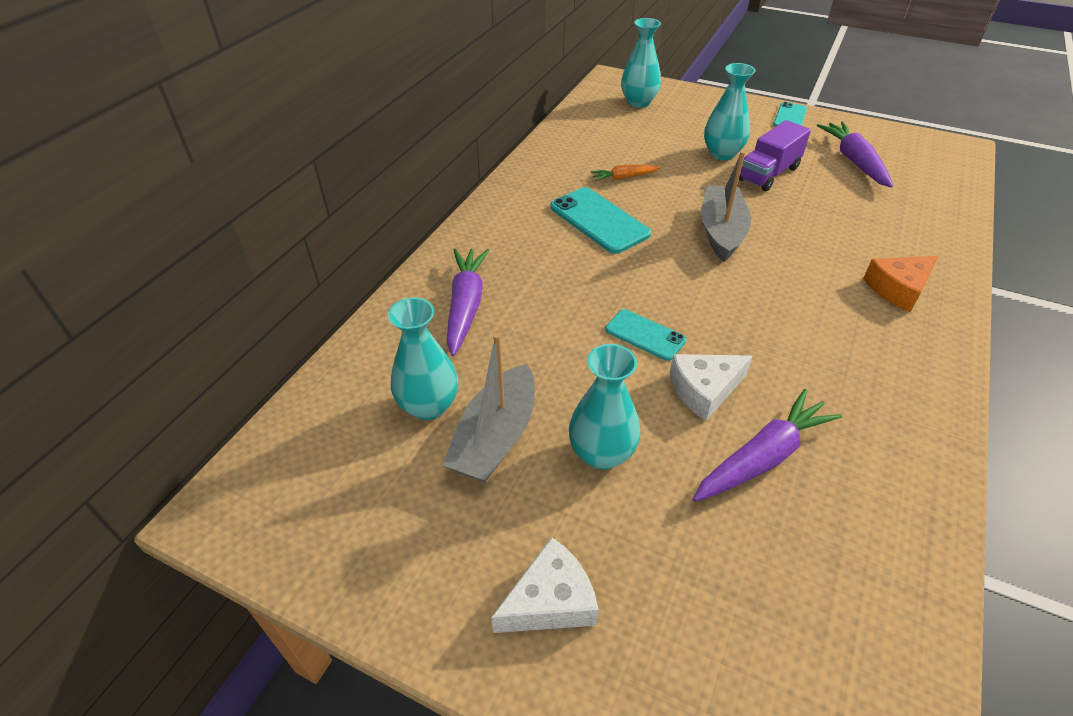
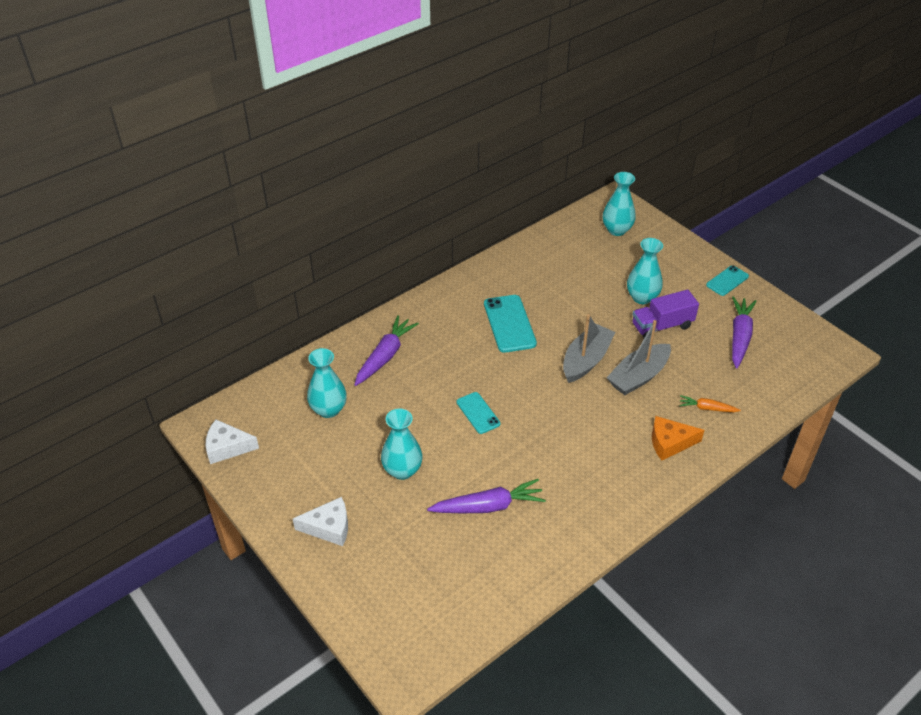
camera: 25 degrees right, 0 degrees up
grey boat [443,333,535,482] -> grey boat moved to [606,320,671,395]
orange carrot [591,165,660,181] -> orange carrot moved to [679,395,741,412]
white cheese [669,354,753,421] -> white cheese moved to [206,420,259,464]

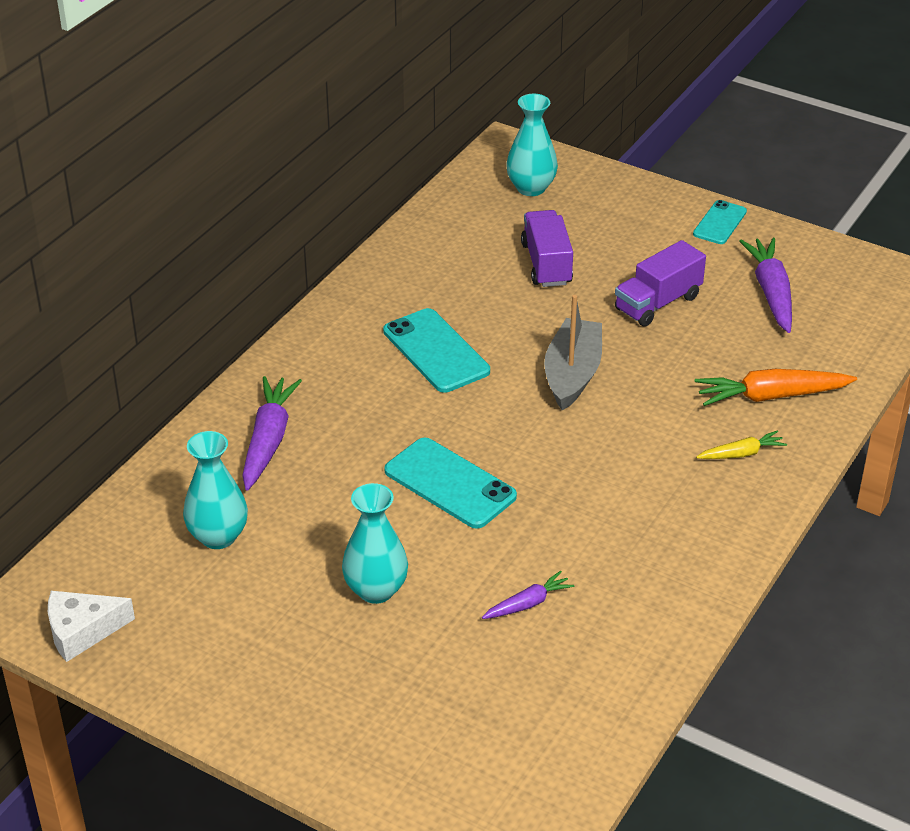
camera: 20 degrees left, 5 degrees down
white cheese [293,497,348,546] -> none
purple carrot [427,479,546,513] -> purple carrot [482,571,574,619], size x0.56
turquoise phone [457,392,501,434] -> turquoise phone [385,438,517,529], size x1.64
grey boat [606,320,671,395] -> none
turquoise vase [627,238,663,304] -> none
orange cheese [652,416,705,460] -> yellow carrot [696,430,787,459]
orange carrot [679,395,741,412] -> orange carrot [695,369,857,406], size x1.79
none -> purple truck [521,210,573,287]

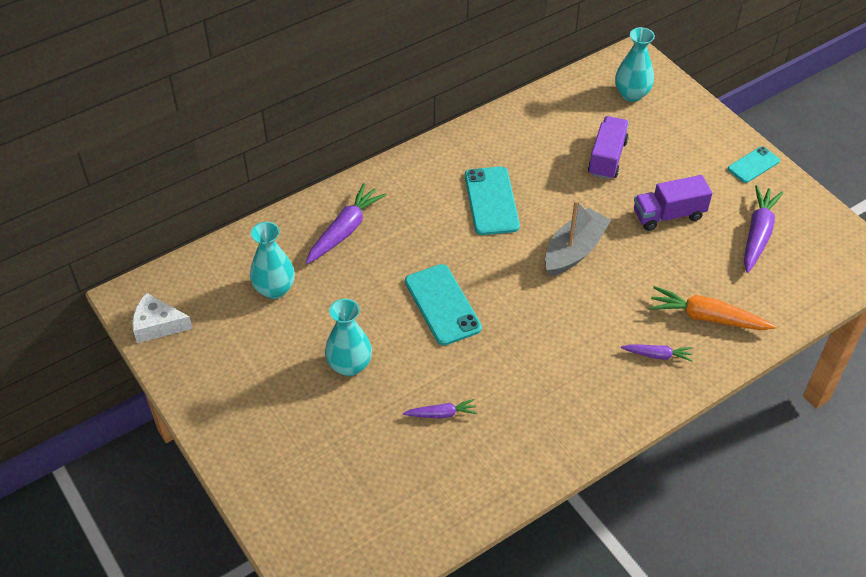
camera: 25 degrees right, 10 degrees up
yellow carrot [696,430,787,459] -> purple carrot [621,344,693,362]

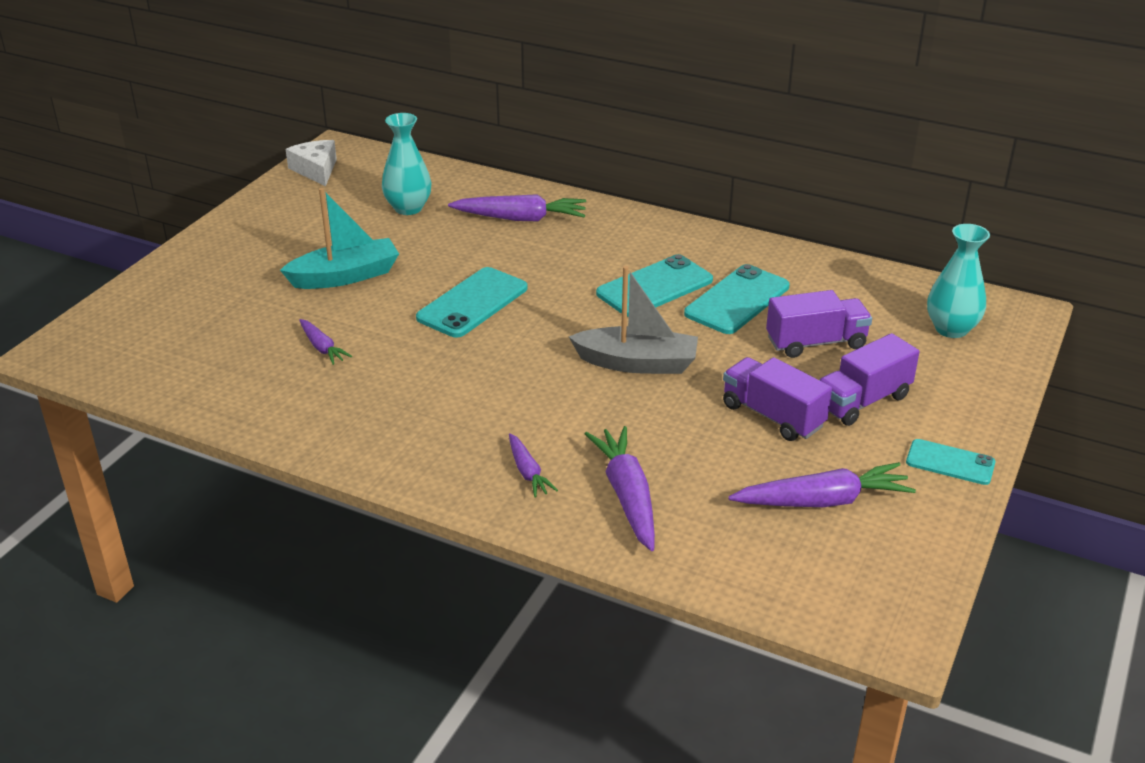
camera: 60 degrees right, 15 degrees down
turquoise vase [325,299,372,376] -> turquoise boat [280,188,399,289]
orange carrot [649,286,776,330] -> purple carrot [585,426,655,551]
none -> turquoise phone [684,264,790,334]
none -> purple truck [820,333,920,426]

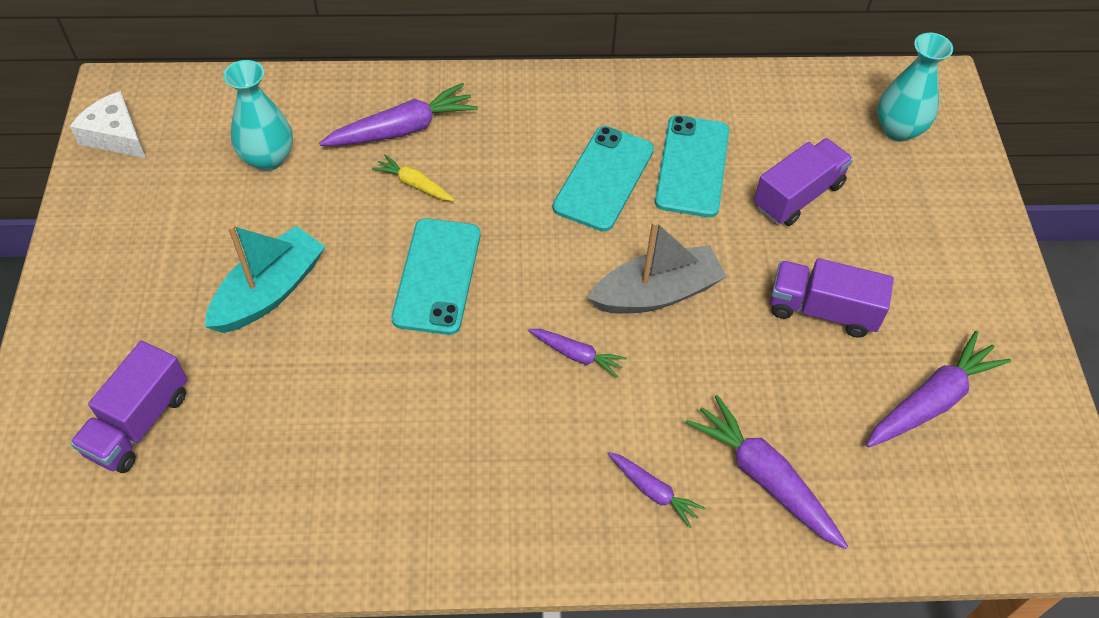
camera: 30 degrees left, 20 degrees up
purple carrot [299,319,352,365] -> purple carrot moved to [528,329,627,378]
purple truck [820,333,920,426] -> purple truck moved to [70,341,188,473]
turquoise phone [906,439,996,485] -> none
none -> yellow carrot [372,154,454,201]

